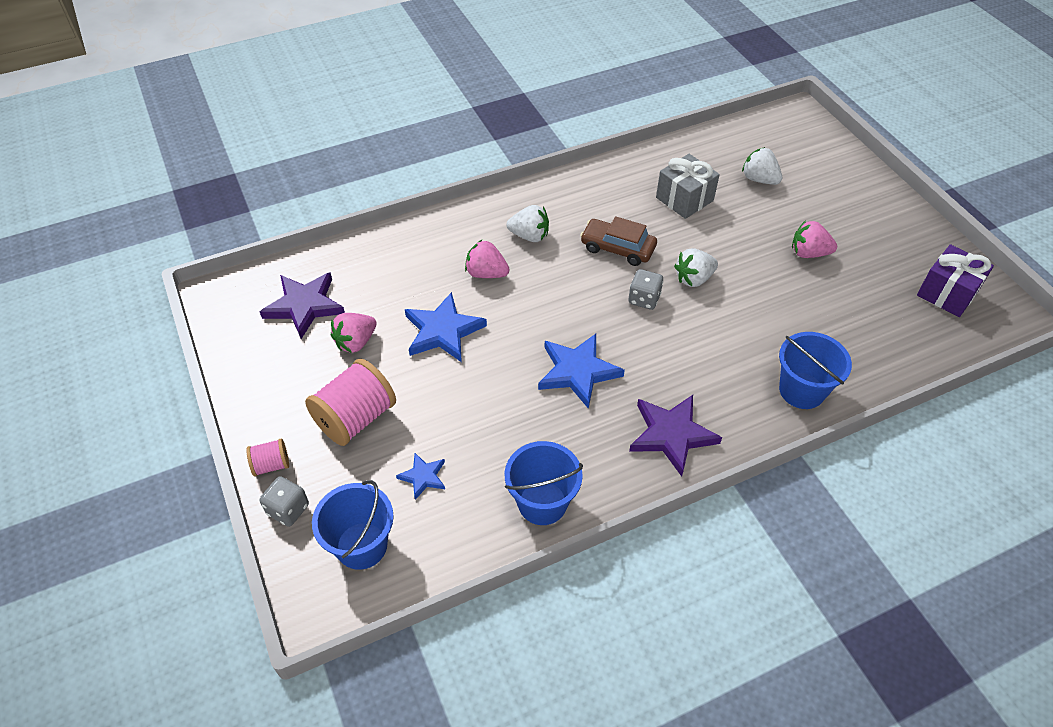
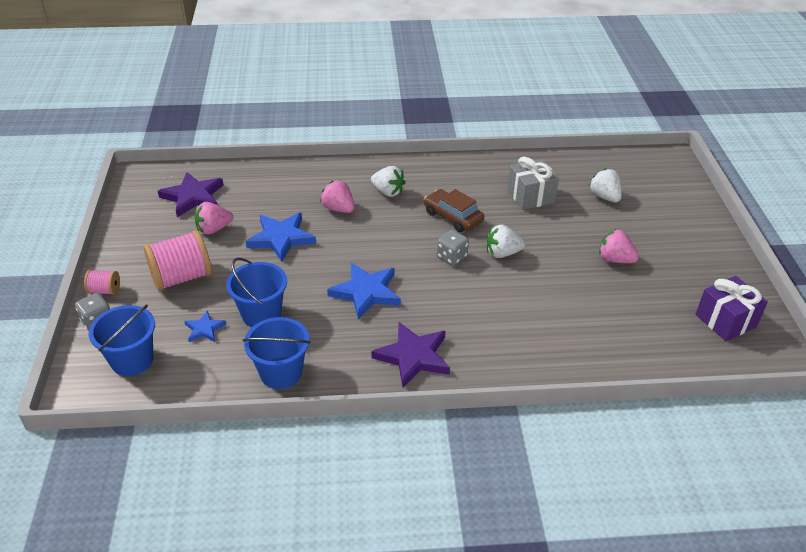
camera: 20 degrees right, 10 degrees down
blue bucket [779,332,852,409] -> blue bucket moved to [226,258,287,327]

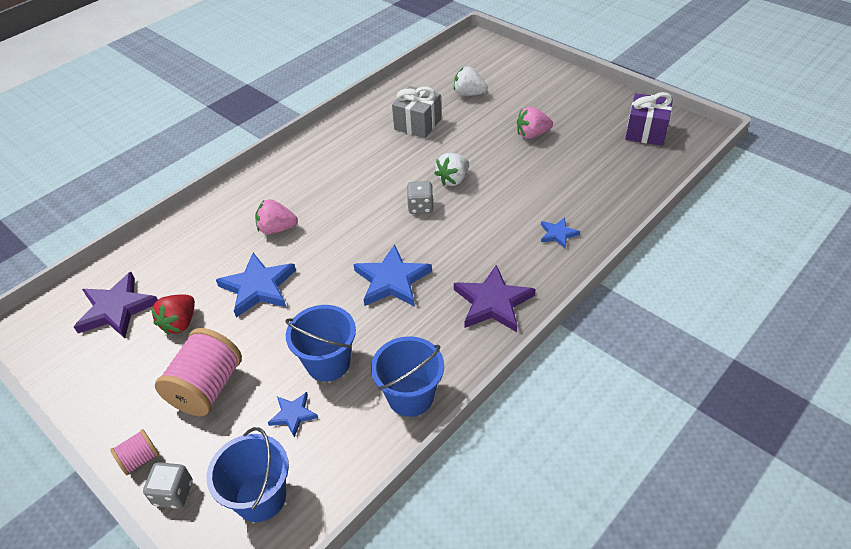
camera: 40 degrees left, 5 degrees up
pink strawberry [195,202,233,235] -> red strawberry [151,295,195,335]
white strawberry [371,166,406,197] -> none
brown car [424,189,484,232] -> none
none -> blue star [541,217,580,248]

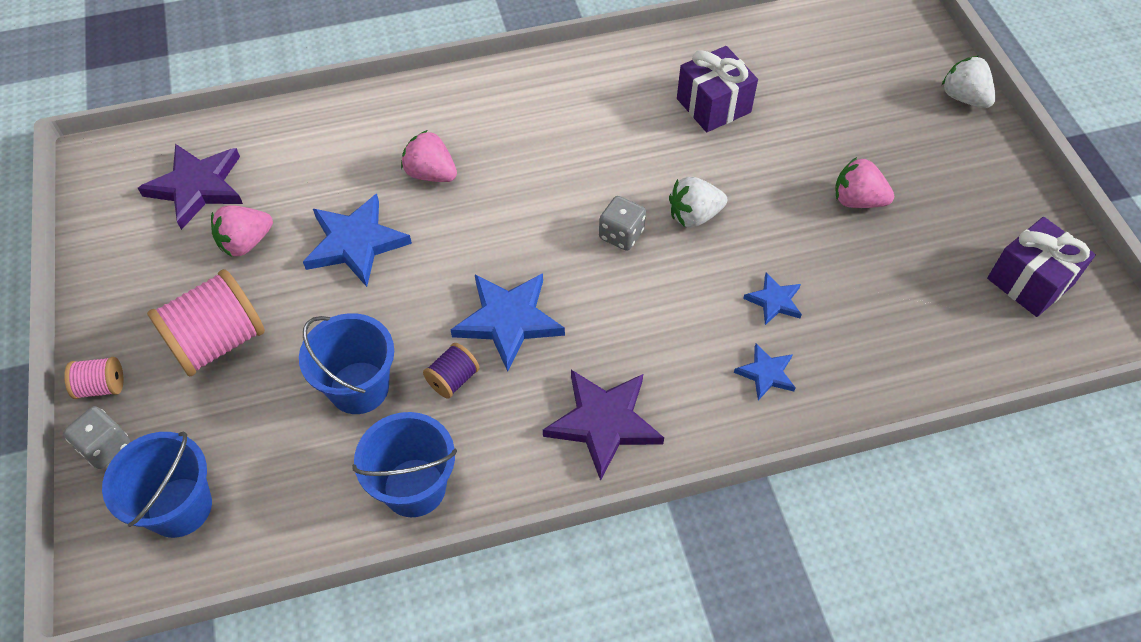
camera: 30 degrees right, 10 degrees up
red strawberry [151,295,195,335] -> pink strawberry [211,205,273,257]
blue star [268,392,318,437] -> blue star moved to [743,273,802,325]
grey gift [392,86,441,138] -> purple gift [677,46,758,132]
white strawberry [454,66,488,96] -> white strawberry moved to [942,56,996,108]
none -> purple spool [423,343,480,399]

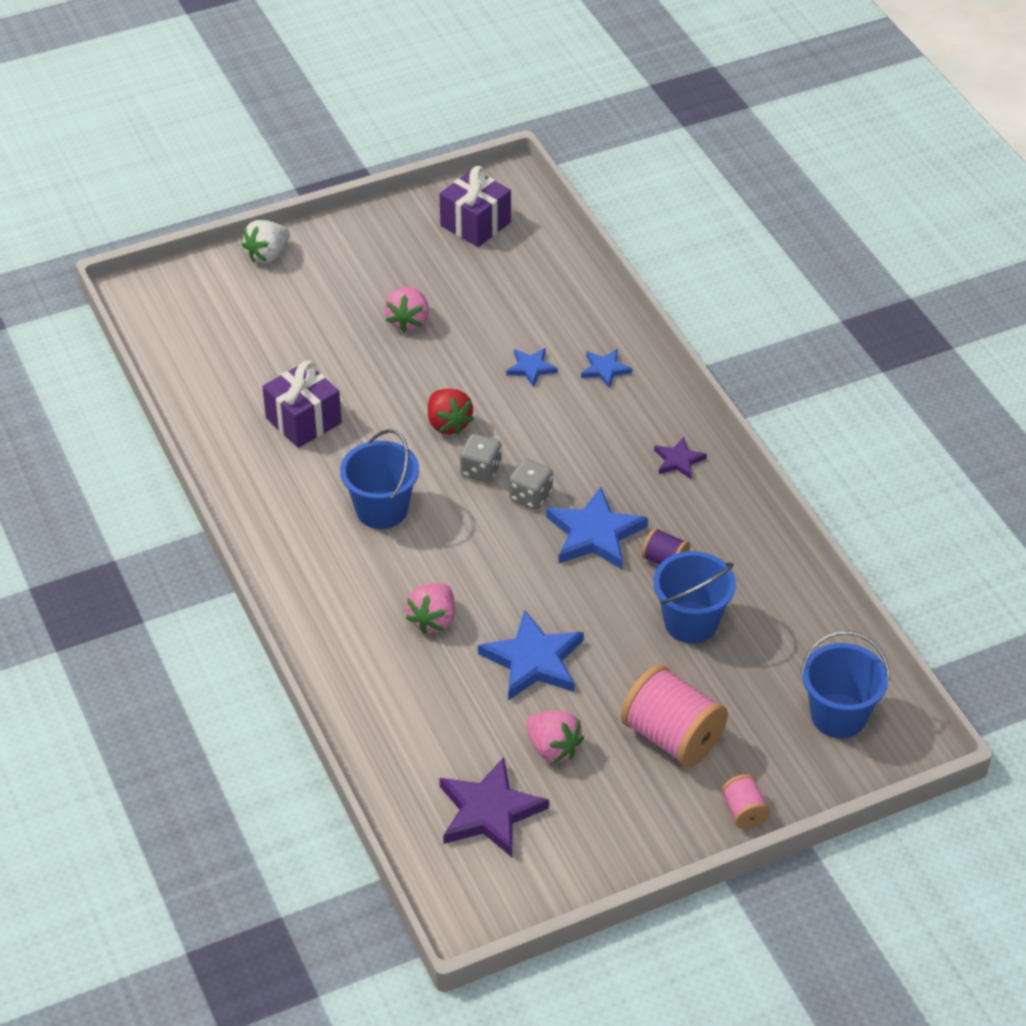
camera: 100 degrees left, 10 degrees down
grey dice [63,406,130,469] -> grey dice moved to [509,459,553,510]
blue bucket [352,412,457,517] -> blue bucket moved to [340,429,419,529]
purple star [543,370,664,481] -> purple star [654,437,707,479], size x0.54
white strawberry [669,177,727,228] -> red strawberry [428,389,474,435]

